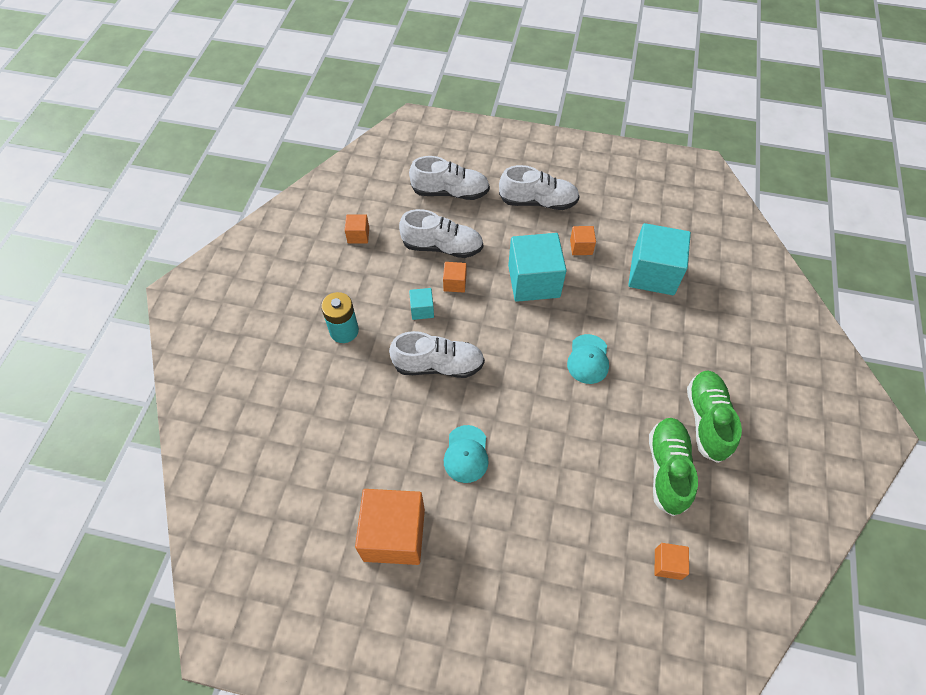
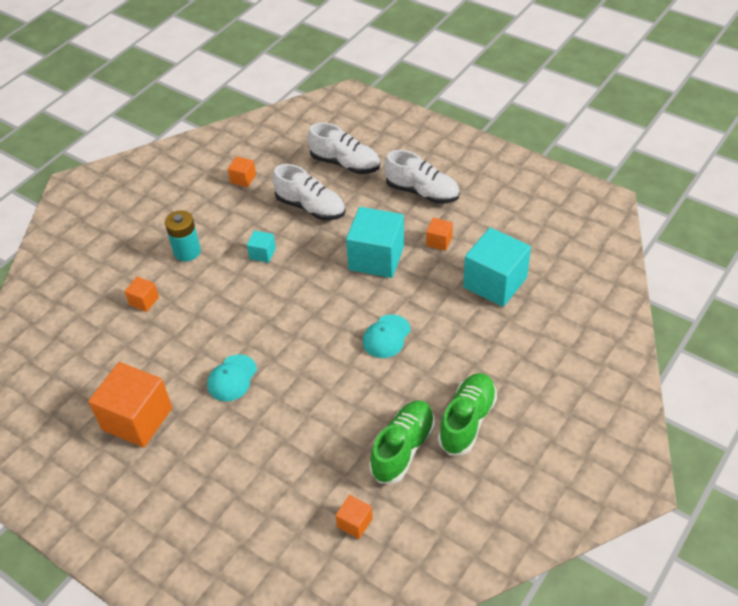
camera: 25 degrees right, 10 degrees down
white shoe [389,331,485,378] -> none
orange cube [443,262,466,293] -> orange cube moved to [124,277,159,312]

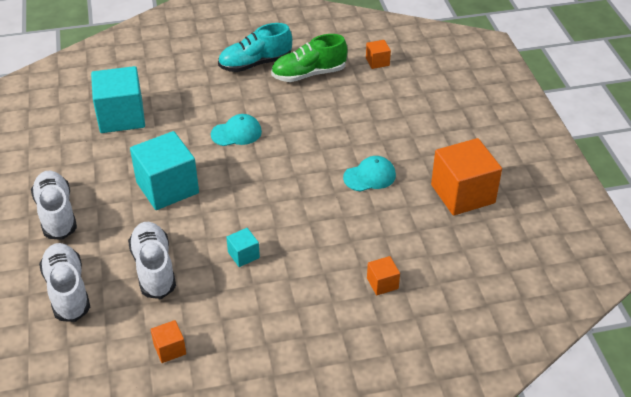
camera: 140 degrees left, 5 degrees down
turquoise battery [165,210,201,262] -> none
orange cube [426,218,453,251] -> none
green shoe [438,373,497,455] -> turquoise shoe [218,23,292,72]

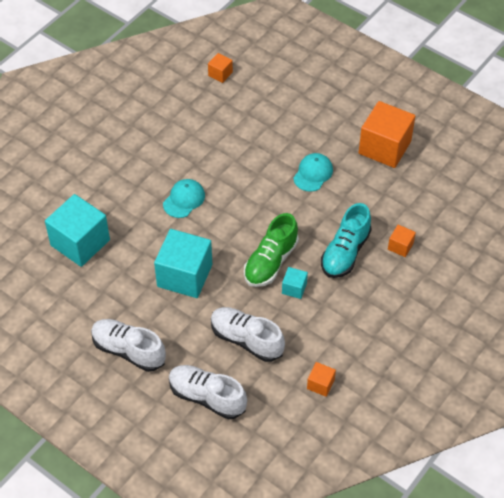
camera: 40 degrees left, 10 degrees up
turquoise shoe [218,23,292,72] -> turquoise shoe moved to [321,203,372,278]
green shoe [271,34,347,82] -> green shoe moved to [244,213,299,287]

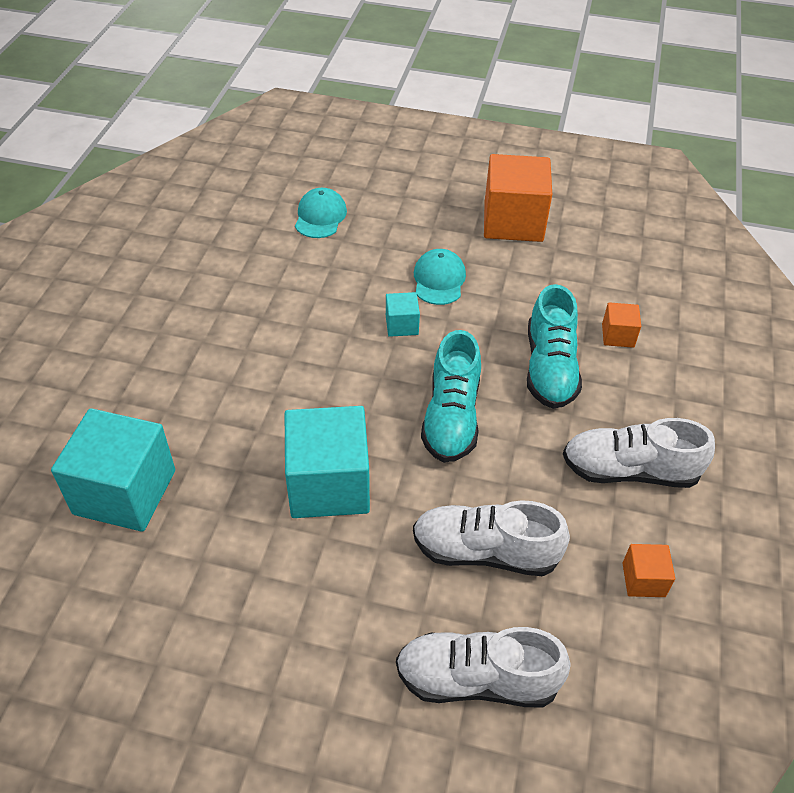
camera: 25 degrees left, 5 degrees down
white shoe [91,319,166,372] -> white shoe moved to [563,418,715,488]
turquoise cap [163,179,205,218] -> turquoise cap moved to [295,188,347,238]
orange cube [208,53,233,83] -> none
green shoe [244,213,299,287] -> turquoise shoe [421,330,481,463]
turquoise cube [282,267,308,299] -> turquoise cube moved to [386,292,420,337]

